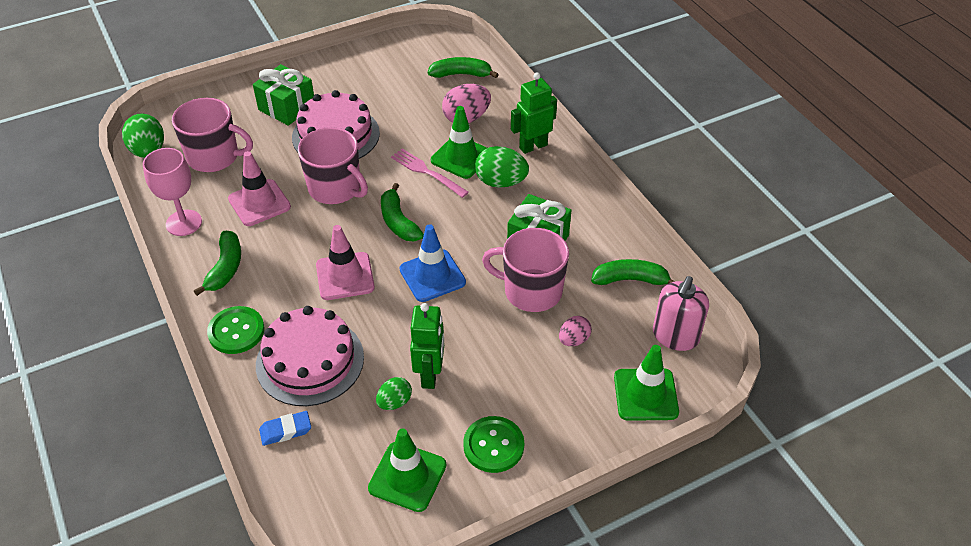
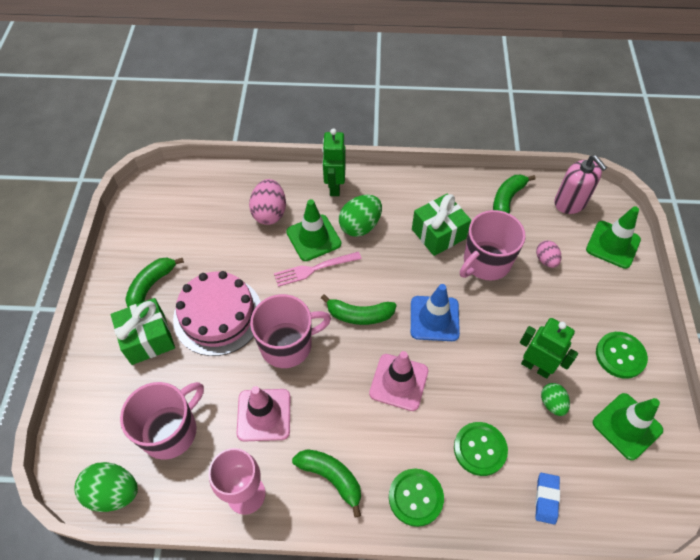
camera: 60 degrees left, 10 degrees up
pink cake [256,306,364,406] -> green button [454,422,508,476]
green banana [428,57,499,78] -> green banana moved to [125,258,184,307]

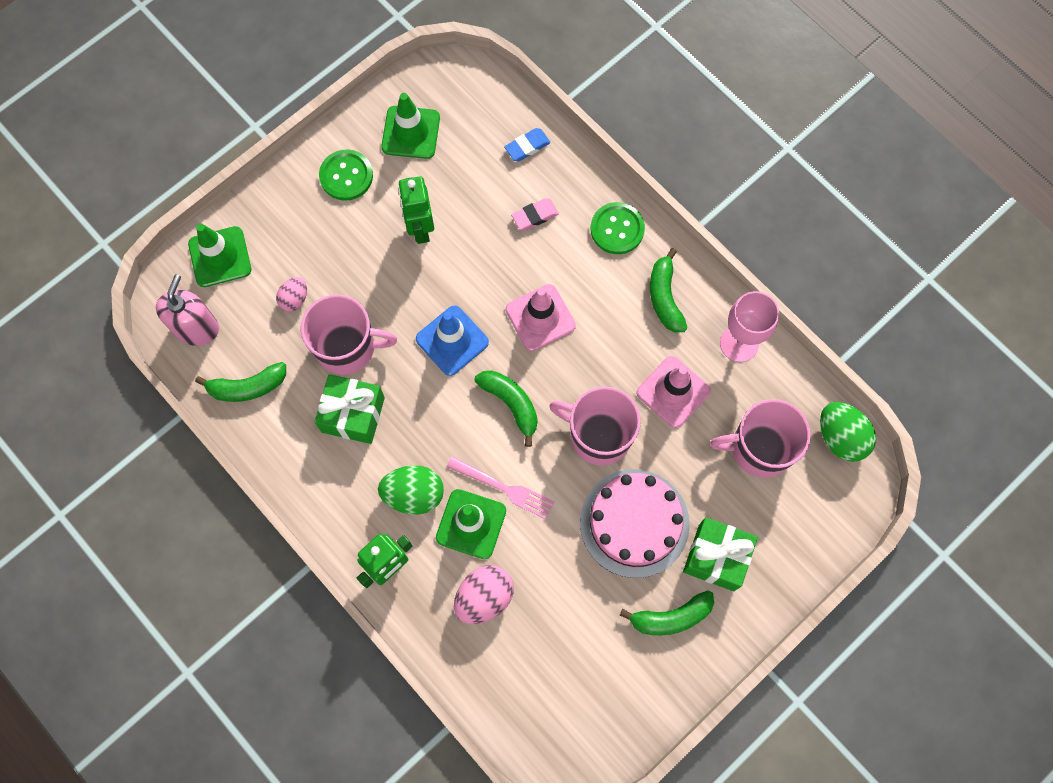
camera: 135 degrees left, 15 degrees up
green button [454,422,508,476] -> pink eraser [511,198,559,231]
green egg [541,383,570,416] -> none

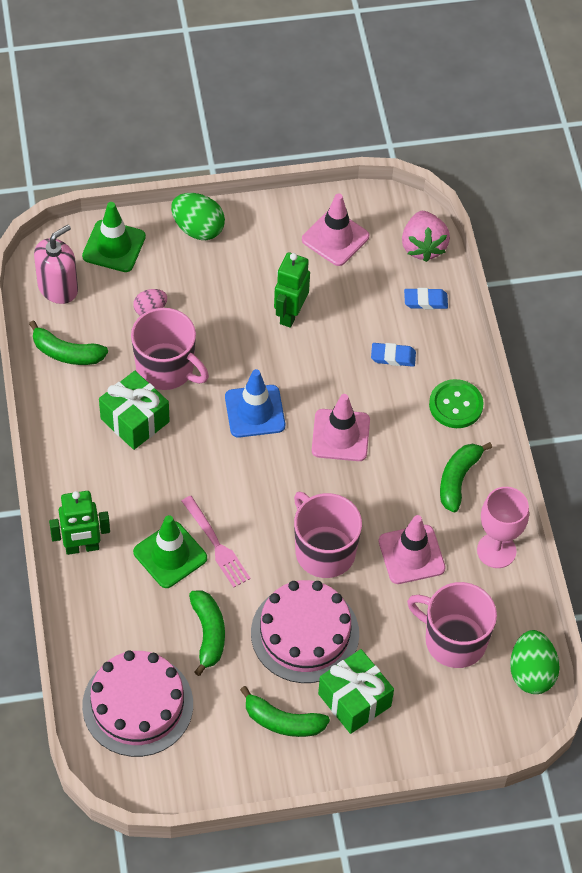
camera: 30 degrees right, 15 degrees down
green button [319,149,373,201] -> none
green egg [378,465,444,515] -> green egg moved to [171,193,225,240]
green traffic cone [381,93,440,159] -> pink traffic cone [302,193,369,266]
pink egg [454,565,514,624] -> none
green banana [474,371,538,447] -> green banana moved to [189,590,225,676]
pink eraser [511,198,559,231] -> blue eraser [371,343,416,367]
none -> pink cake [82,650,193,757]
none -> pink strawberry [402,211,450,262]

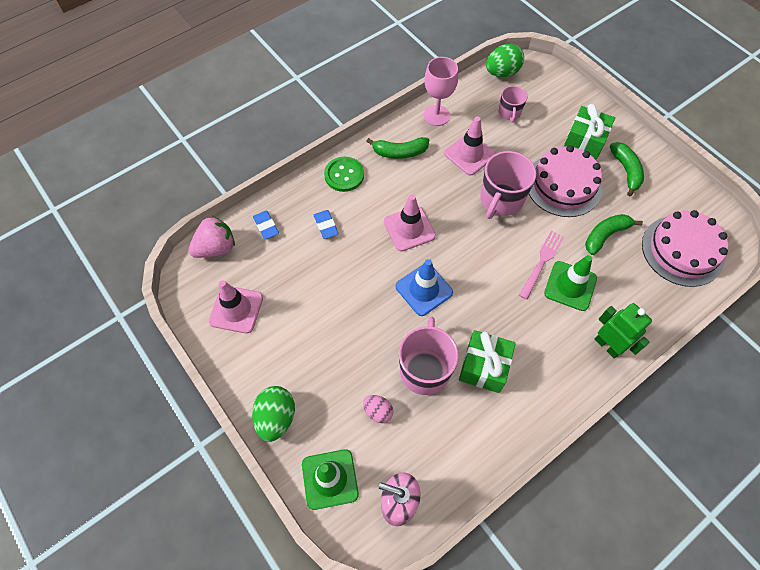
camera: 115 degrees left, 5 degrees up
green banana [29,320,108,365] -> none
green robot [274,252,310,328] -> none
pink mug [407,582,497,668] -> pink mug [499,86,527,123], size x0.56

